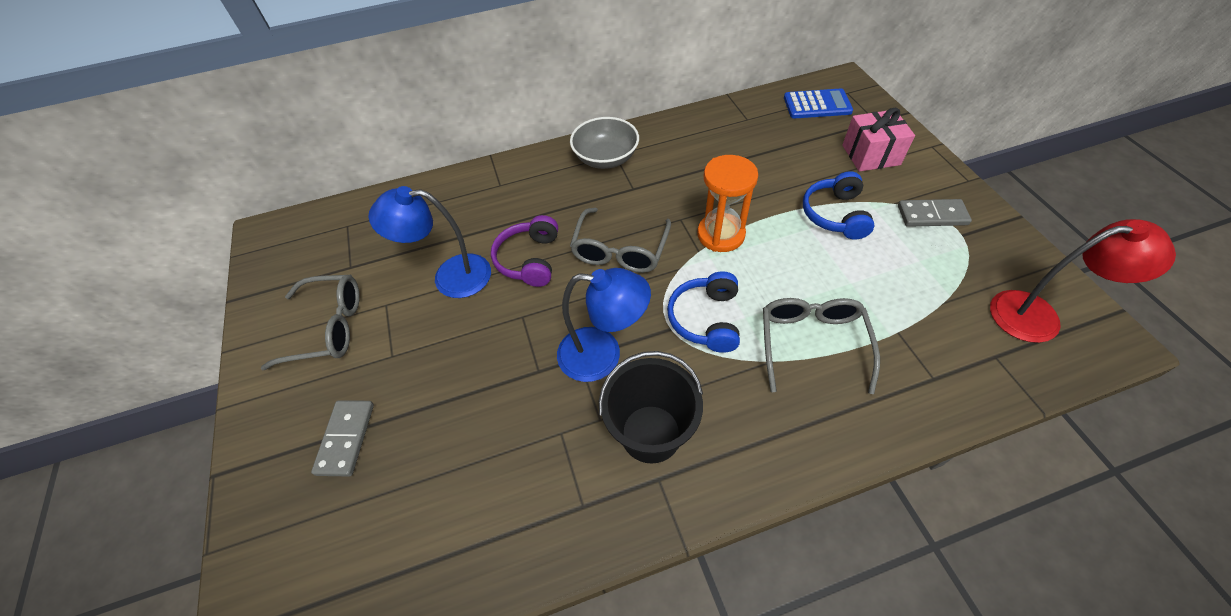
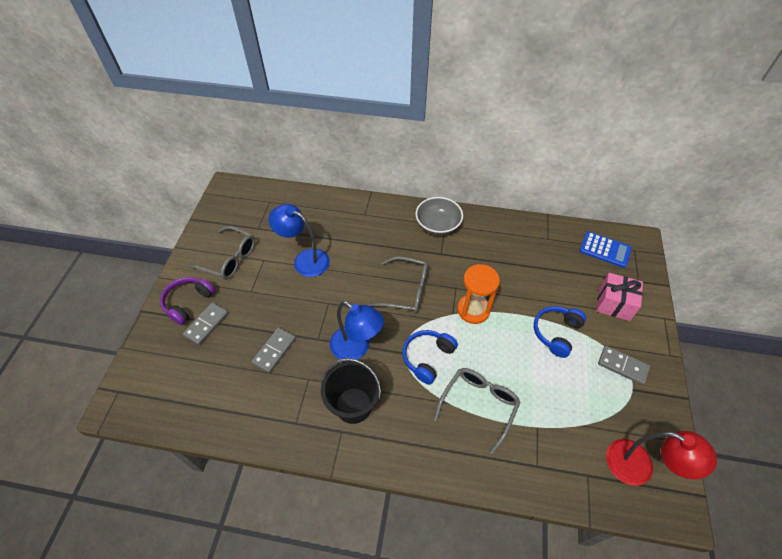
camera: 25 degrees right, 0 degrees up
purple headphones [491,215,558,287] -> purple headphones moved to [160,277,215,325]
grey glasses [570,208,671,273] -> grey glasses turned 120 degrees counterclockwise [368,256,428,312]
none -> grey domino [252,327,296,373]

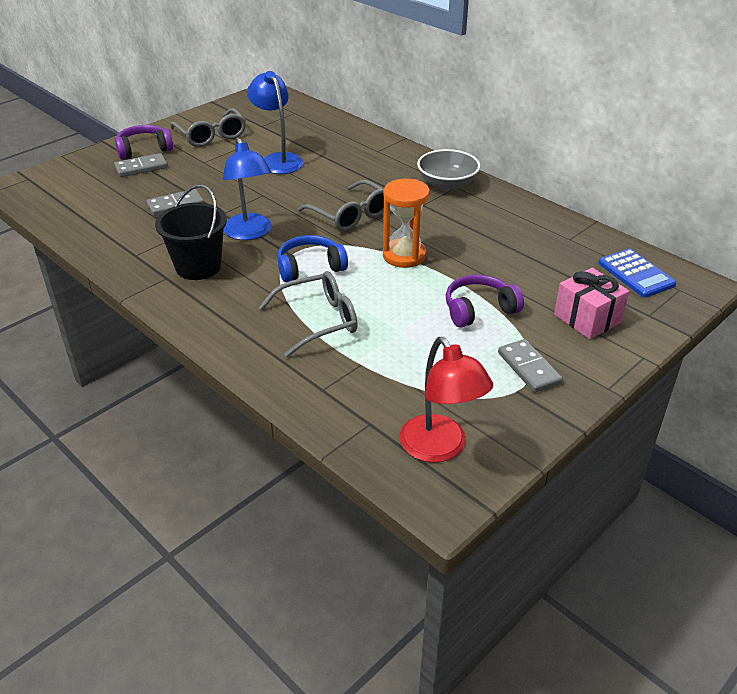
camera: 35 degrees right, 15 degrees down
blue headphones [534,306,586,358] -> purple headphones [446,275,524,328]

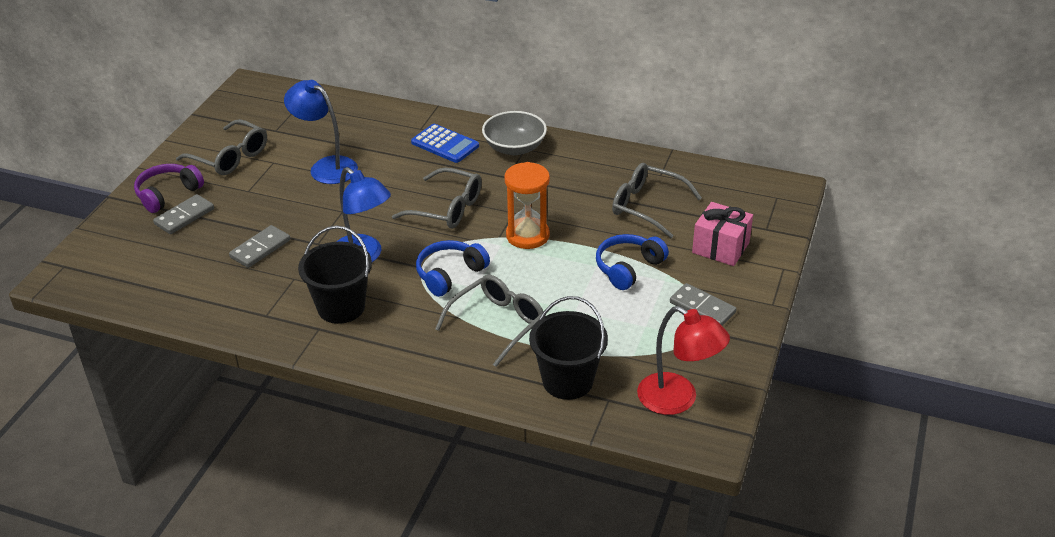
camera: 25 degrees left, 0 degrees up
purple headphones [446,275,524,328] -> blue headphones [596,234,669,290]
blue calculator [599,249,676,298] -> blue calculator moved to [411,124,479,163]
none -> black bucket [529,296,608,400]
none -> grey glasses [612,163,702,238]

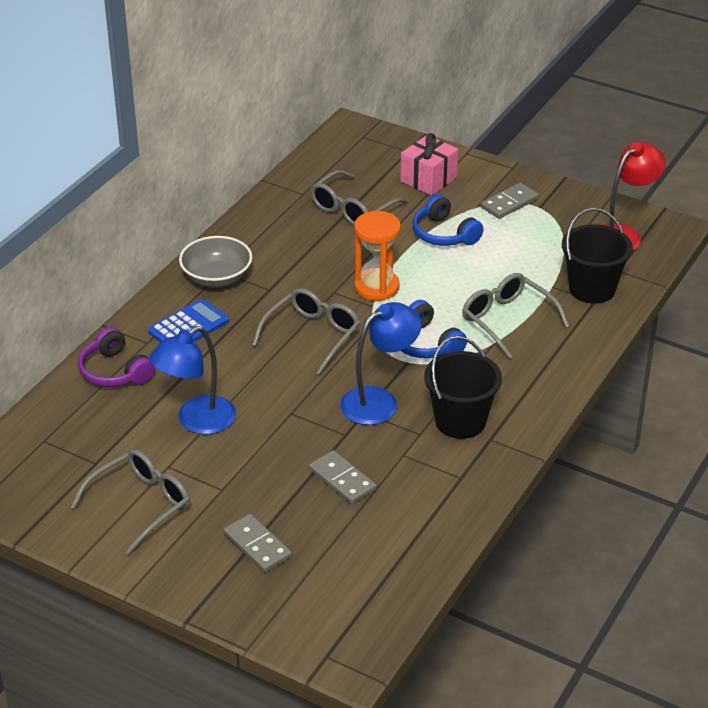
camera: 80 degrees left, 0 degrees up
purple headphones [134,164,204,213] -> purple headphones moved to [78,327,155,387]

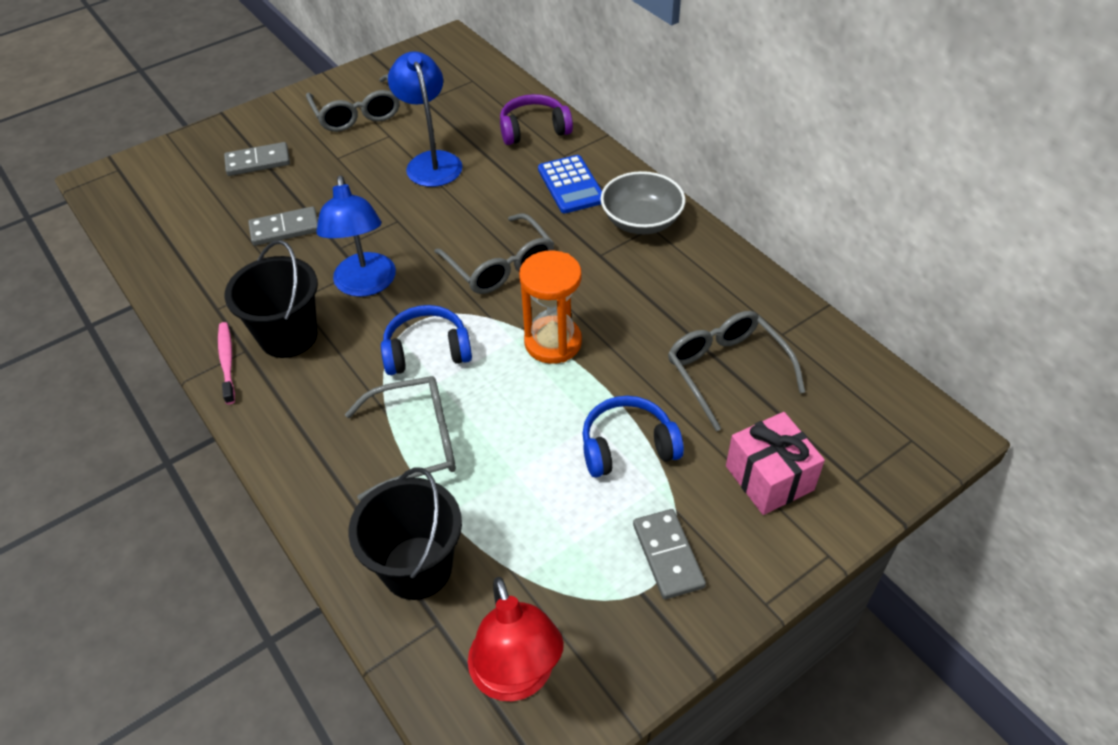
camera: 115 degrees right, 10 degrees up
none -> pink toothbrush [218,322,235,404]

